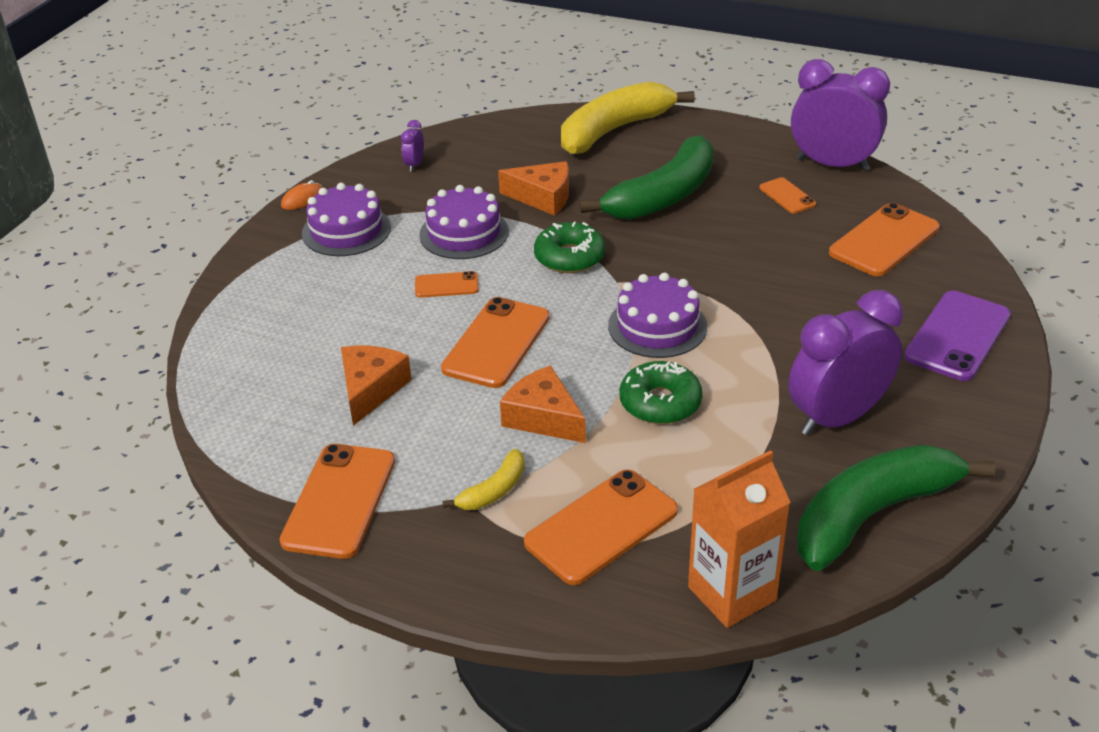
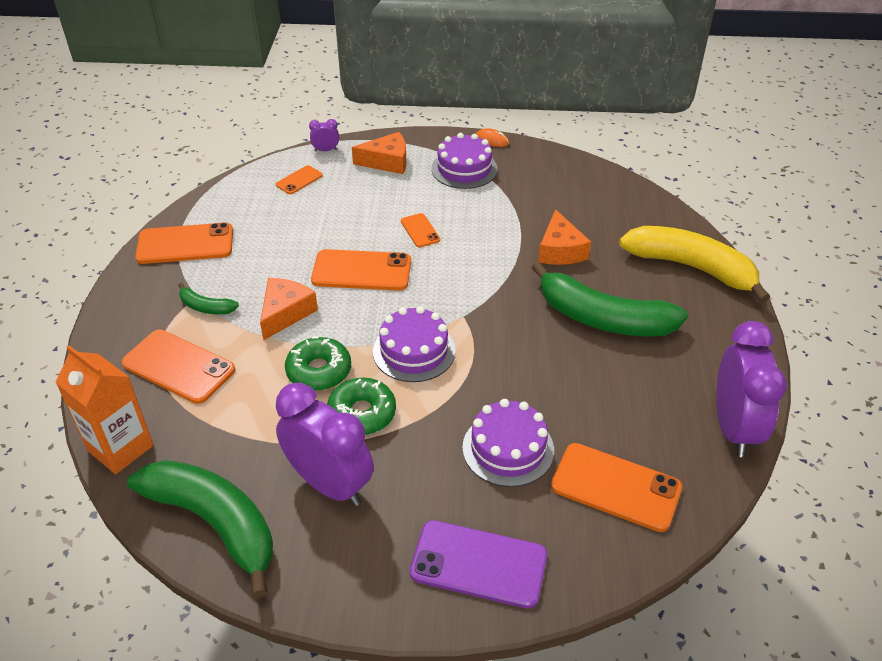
camera: 70 degrees right, 5 degrees up
orange cheese [341,346,412,426] -> orange cheese moved to [352,132,407,174]
purple clock [401,120,424,172] -> purple clock moved to [309,119,339,151]
purple cake [419,185,509,259] -> purple cake moved to [462,399,554,487]
yellow banana [442,449,525,510] -> green banana [178,283,239,314]
green donut [534,222,605,273] -> green donut moved to [327,378,396,435]
orange phone [759,177,816,214] -> orange phone moved to [276,165,323,194]

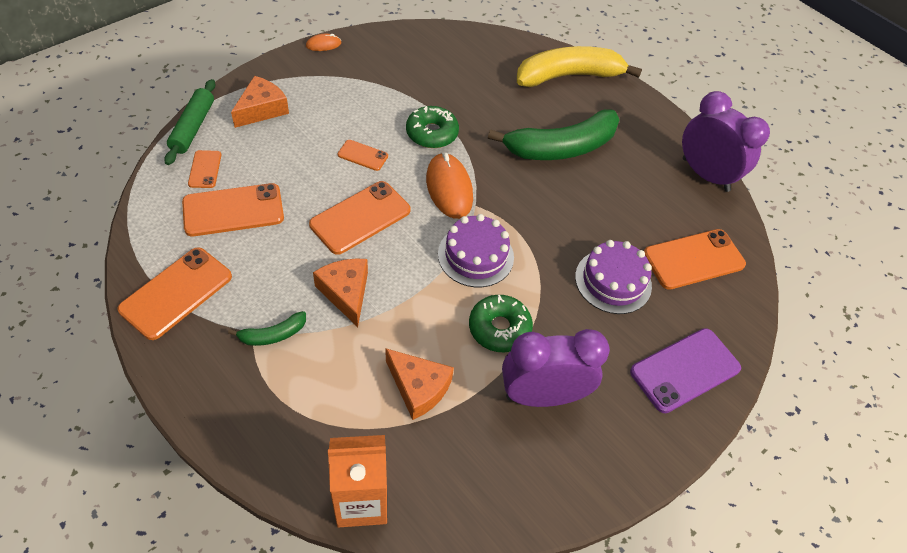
camera: 50 degrees left, 10 degrees up
orange phone [121,330,235,404] -> orange phone moved to [182,183,284,236]
green banana [127,460,273,598] -> none
green donut [285,337,351,391] -> green donut moved to [406,106,459,148]
purple clock [309,119,339,151] -> green rolling pin [164,79,215,165]
purple cake [431,133,498,189] -> none
orange cheese [538,209,591,265] -> orange cheese moved to [386,349,454,420]
none -> orange mouse [426,153,473,219]

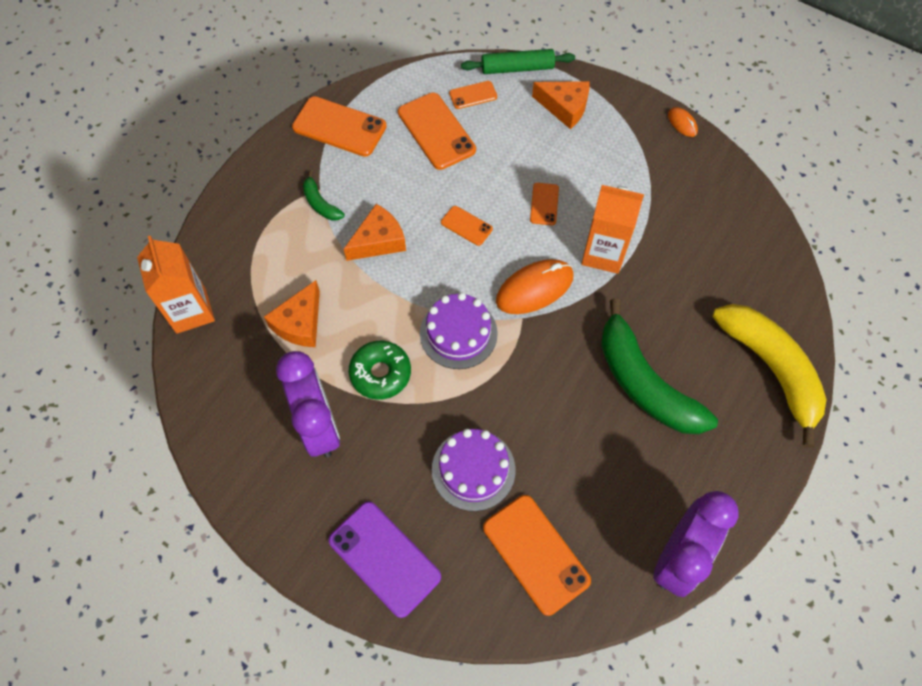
camera: 80 degrees right, 10 degrees up
orange phone [309,181,411,255] -> orange phone [441,206,493,246], size x0.53
green donut [406,106,459,148] -> orange carton [581,185,644,274]

